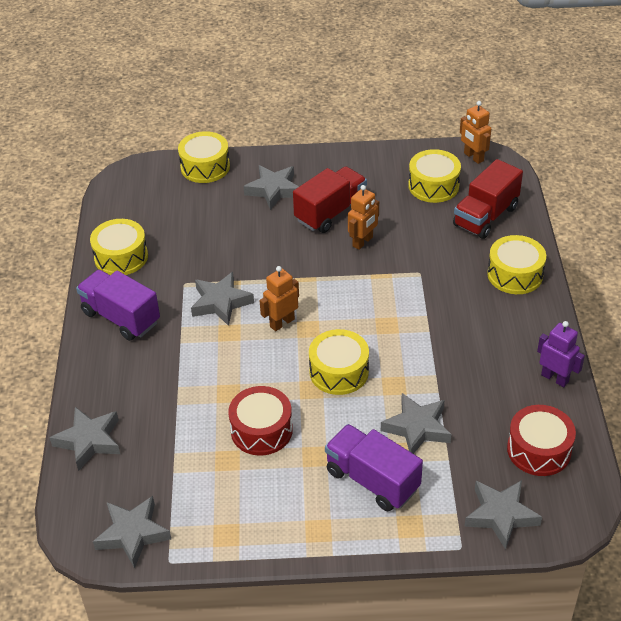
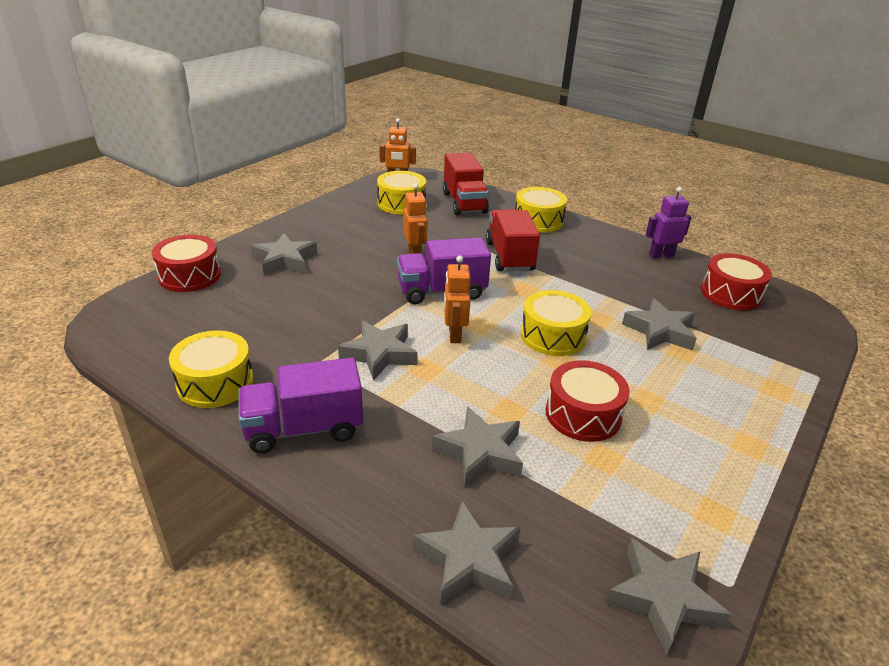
camera: 55 degrees left, 10 degrees down
yellow drum [178,131,230,183] -> red drum [152,235,221,292]
red truck [293,166,367,233] -> red truck moved to [486,209,540,272]
purple truck [325,424,423,511] -> purple truck moved to [397,237,491,304]
grey star [464,480,542,550] -> grey star moved to [432,407,523,487]

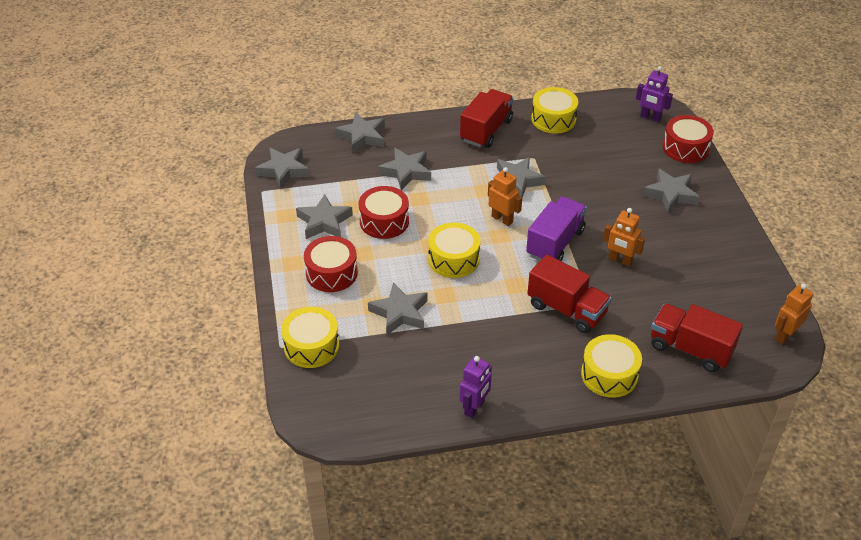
camera: 135 degrees right, 10 degrees up
purple truck [239,358,363,453] -> red truck [460,89,514,148]
yellow drum [377,171,426,215] -> yellow drum moved to [281,307,339,368]
red drum [701,253,772,310] -> red drum moved to [304,236,358,292]
none -> grey star [296,194,353,239]
none -> purple robot [636,66,673,122]

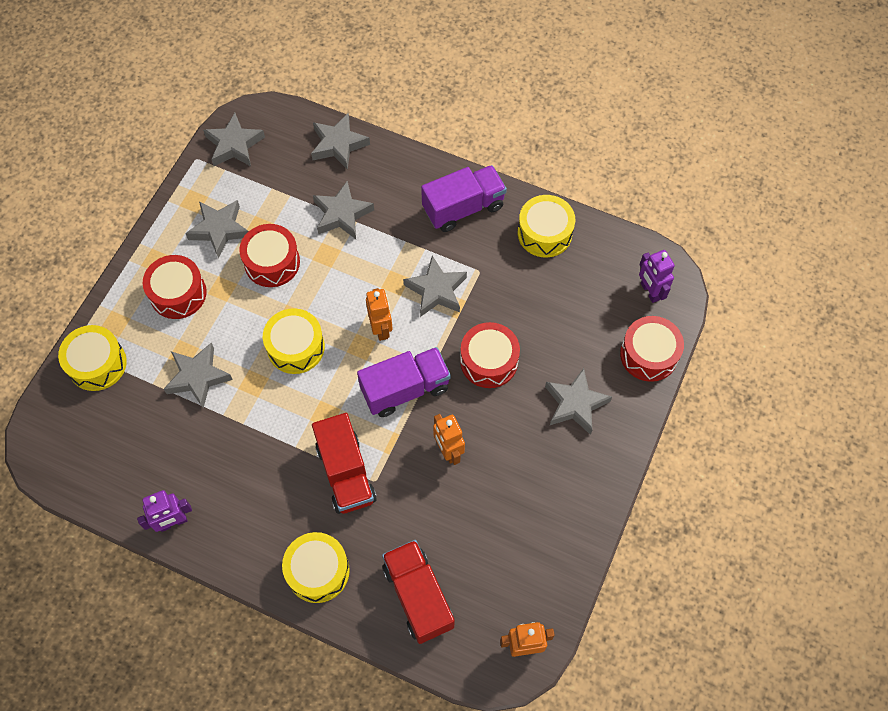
camera: 35 degrees right, 20 degrees up
red truck [460,89,514,148] -> purple truck [421,165,507,232]
none -> red drum [460,322,520,388]

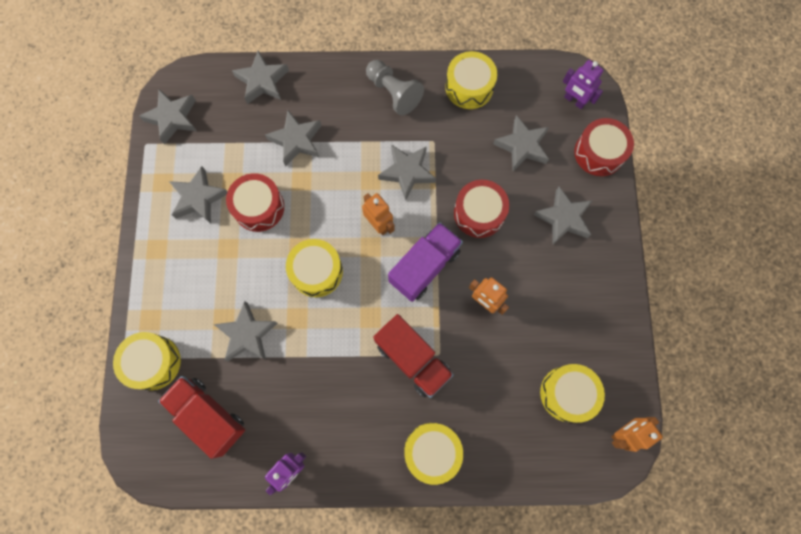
camera: 25 degrees left, 10 degrees up
red drum [143,255,207,319] -> none
red truck [382,540,455,644] -> red truck moved to [158,376,245,459]
purple truck [421,165,507,232] -> grey pawn [366,60,424,115]
none -> grey star [493,115,549,171]
none -> yellow drum [540,364,605,423]

